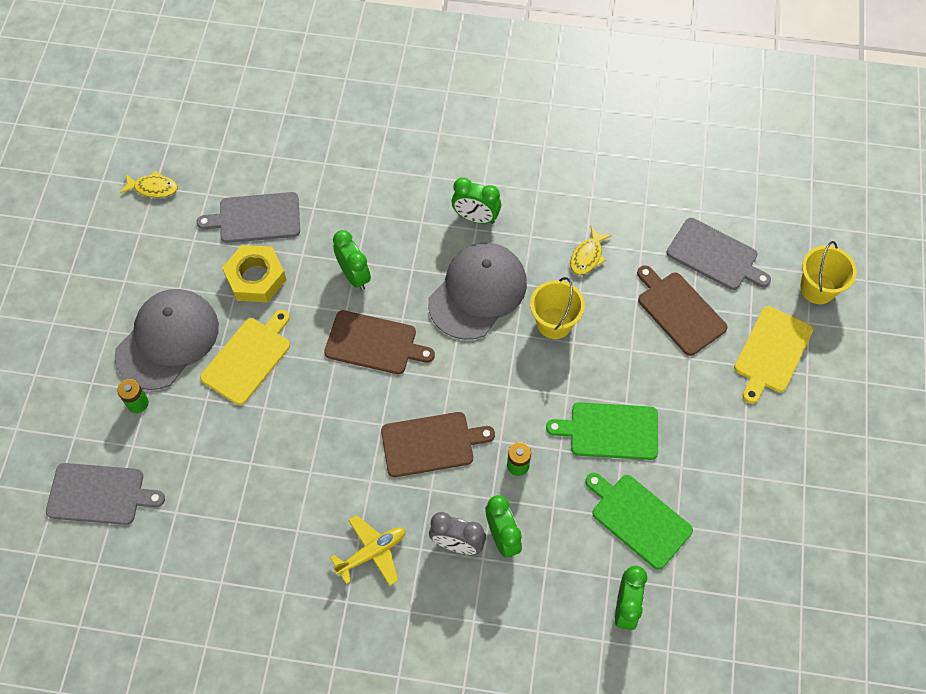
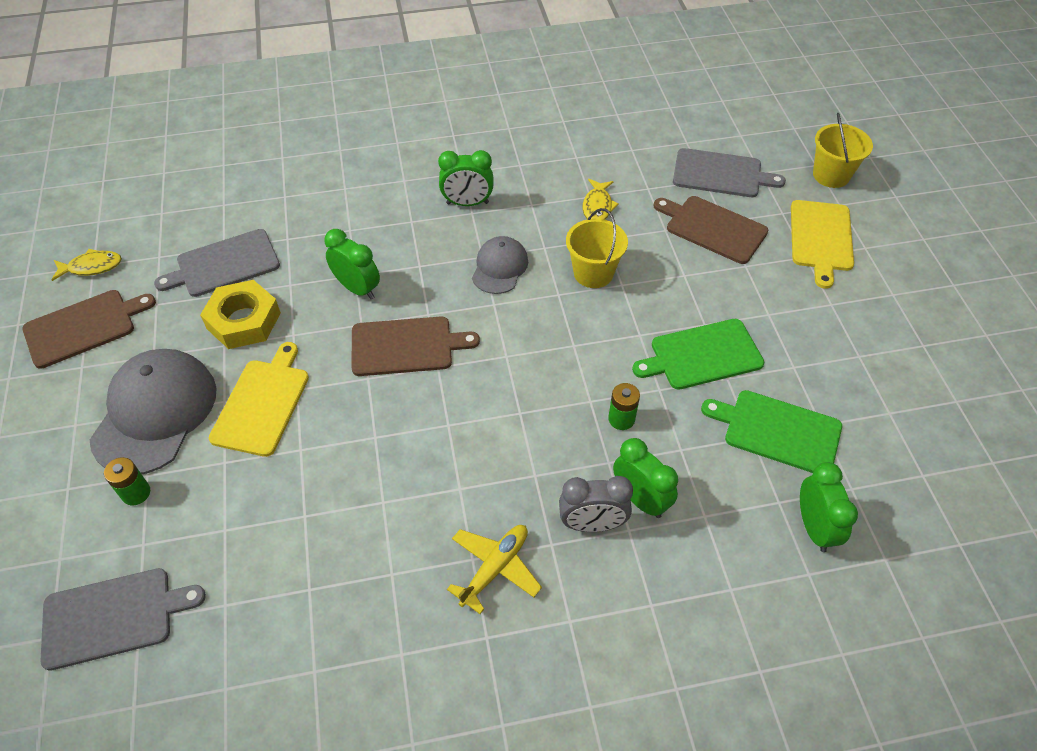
camera: 20 degrees left, 10 degrees down
brown cutting board [381,412,495,477] -> brown cutting board moved to [22,290,156,369]
grey cap [428,243,527,340] -> grey cap [472,236,528,294], size x0.56

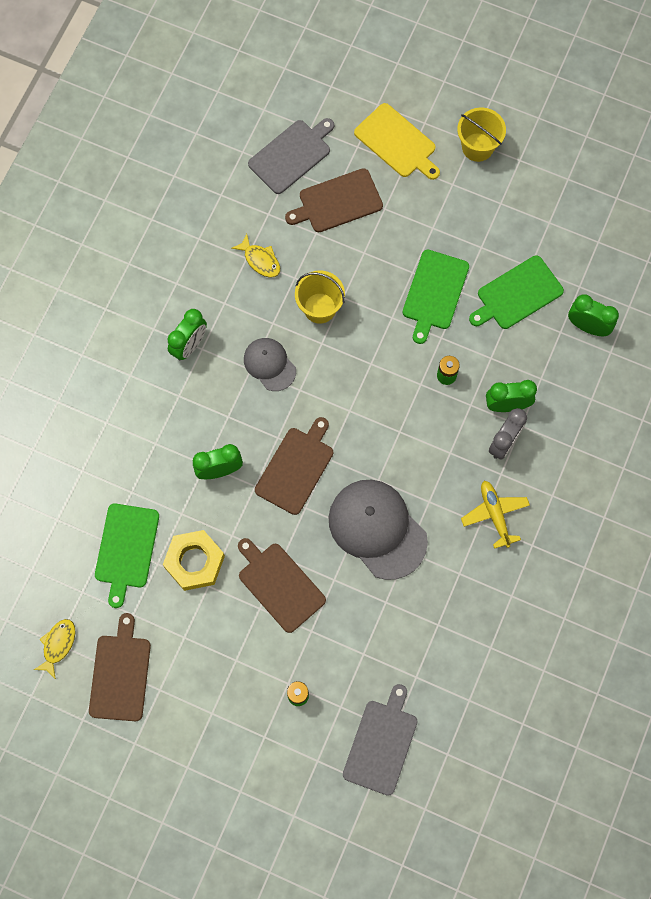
camera: 55 degrees left, 20 degrees up
grey cap [90,349,216,474] -> grey cap moved to [329,480,428,580]
grey cutting board [154,229,280,297] -> green cutting board [95,504,159,608]
yellow cutting board [209,342,309,457] -> brown cutting board [238,538,326,633]
yellow bucket [813,113,873,188] -> yellow bucket moved to [457,108,506,162]

